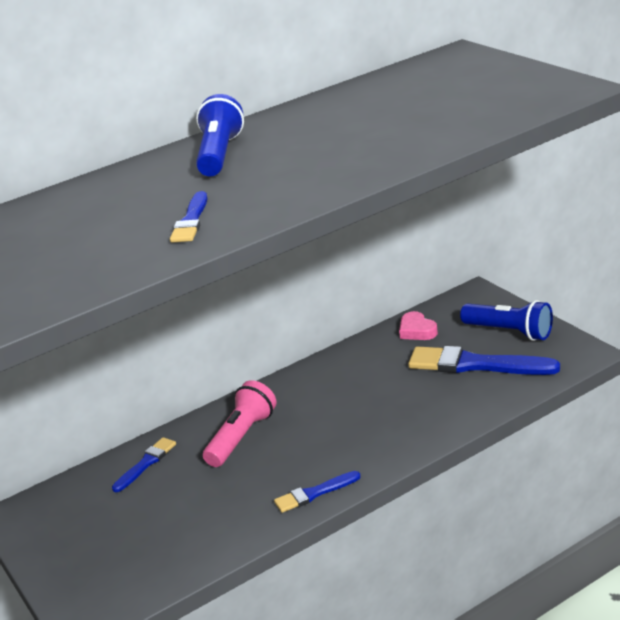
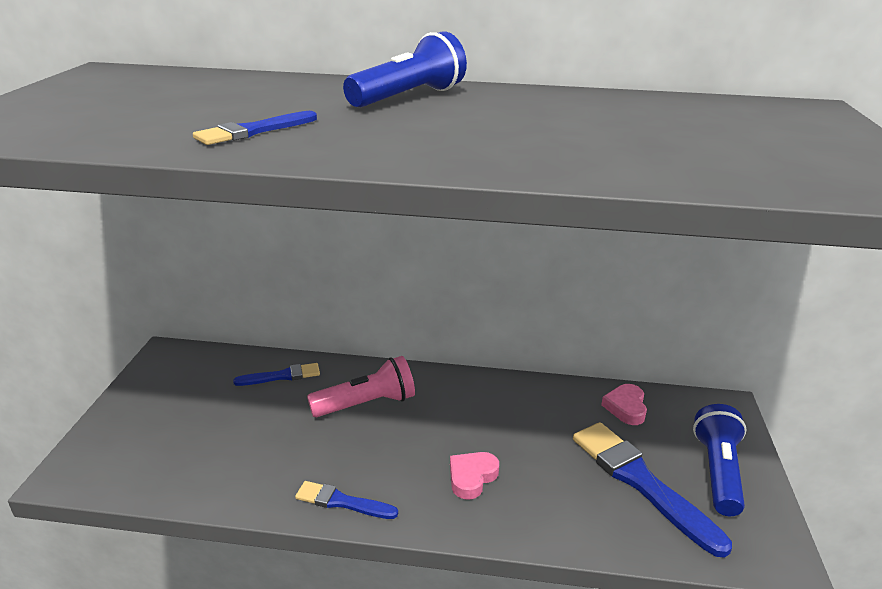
camera: 35 degrees right, 0 degrees up
blue flashlight [460,300,553,341] -> blue flashlight turned 150 degrees counterclockwise [693,404,747,516]
none -> pink heart [450,452,499,500]

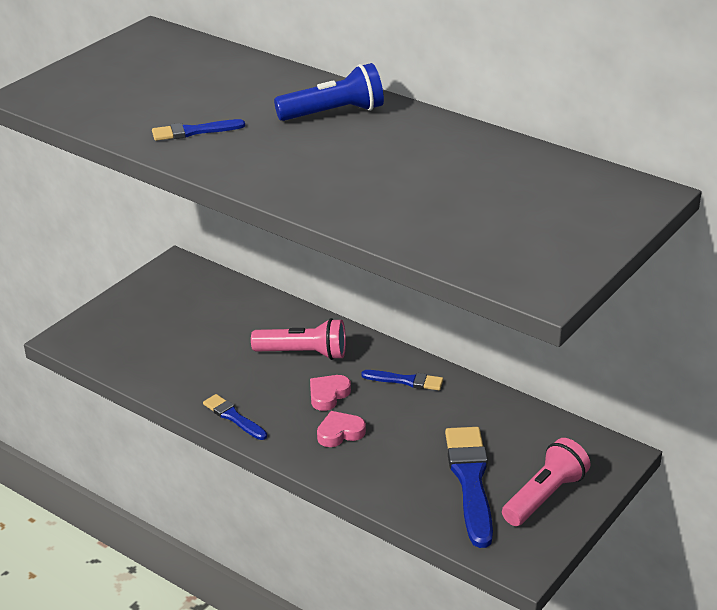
camera: 30 degrees right, 5 degrees up
blue brush [233,363,320,386] -> blue brush moved to [361,370,443,390]
pink heart [601,384,647,425] -> pink heart moved to [310,375,351,411]
blue flashlight [693,404,747,516] -> pink flashlight [502,438,591,526]

